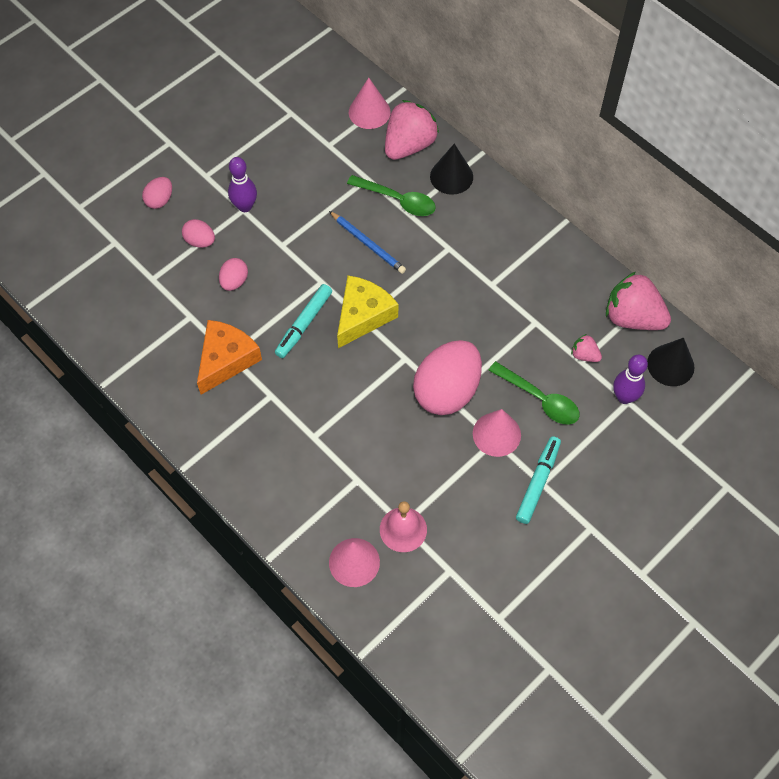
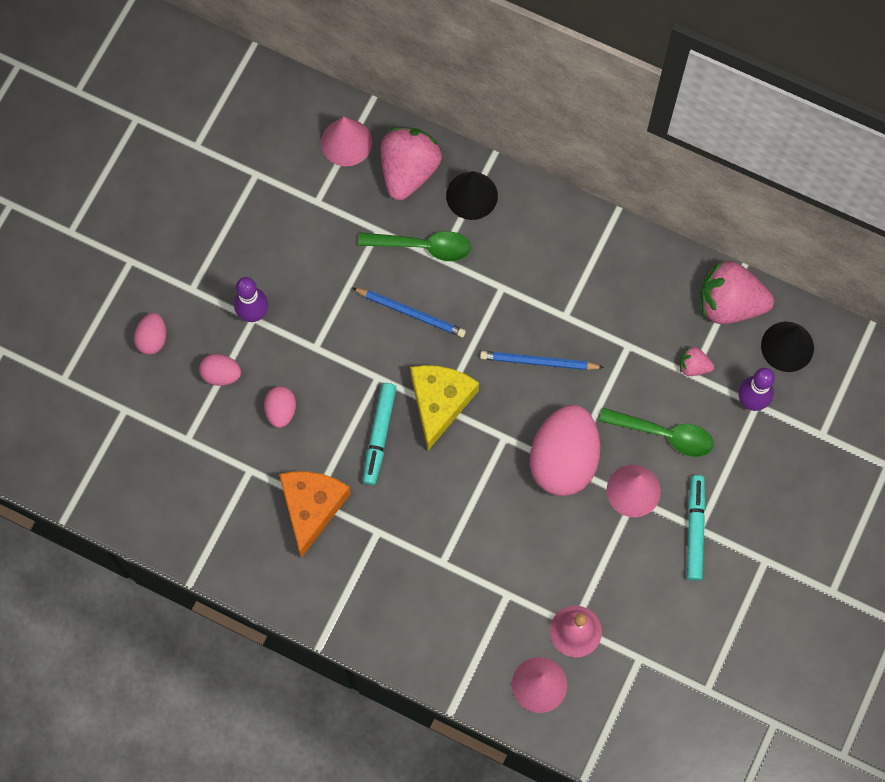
camera: 20 degrees left, 10 degrees up
none -> blue pencil [480,351,604,370]

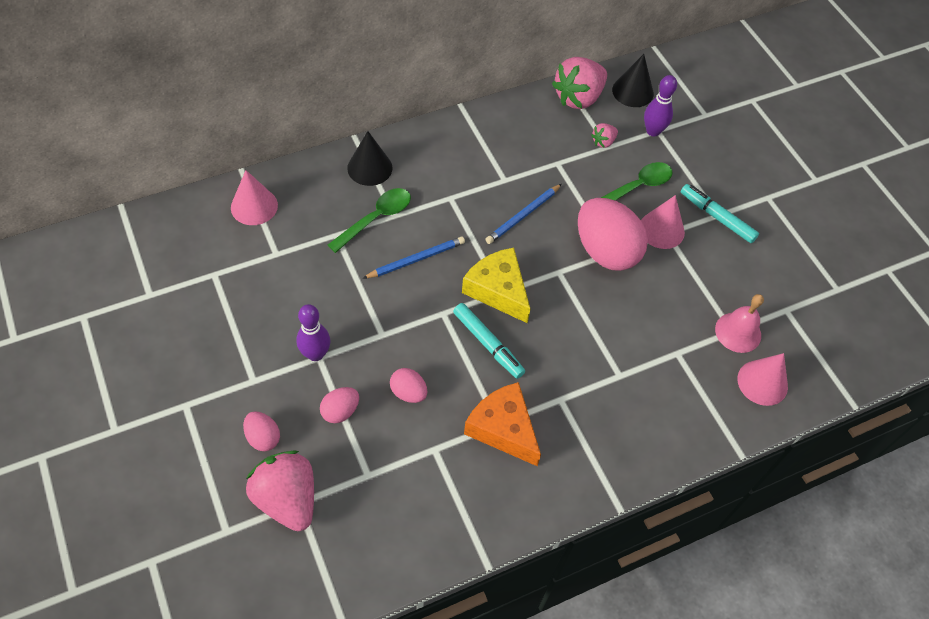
camera: 55 degrees left, 15 degrees down
pink strawberry [381,127,442,200] -> pink strawberry moved to [246,450,314,531]

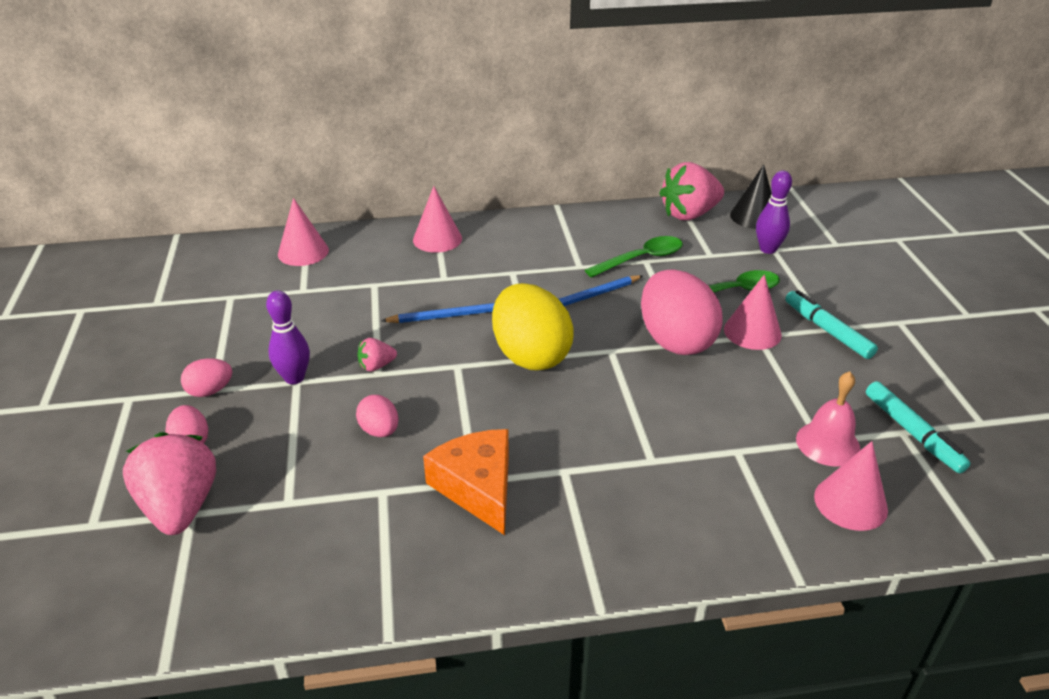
camera: 20 degrees right, 20 degrees down
pink egg [320,387,359,423] -> pink egg moved to [181,358,232,397]
green spoon [328,188,411,253] -> green spoon moved to [585,236,683,277]
black cone [347,131,392,186] -> pink cone [413,186,462,253]
turquoise marker [453,303,525,379] -> turquoise marker moved to [866,381,971,473]
yellow cheese [462,248,530,323] -> yellow egg [492,283,574,370]
pink strawberry [591,123,618,148] -> pink strawberry moved to [357,338,397,371]

